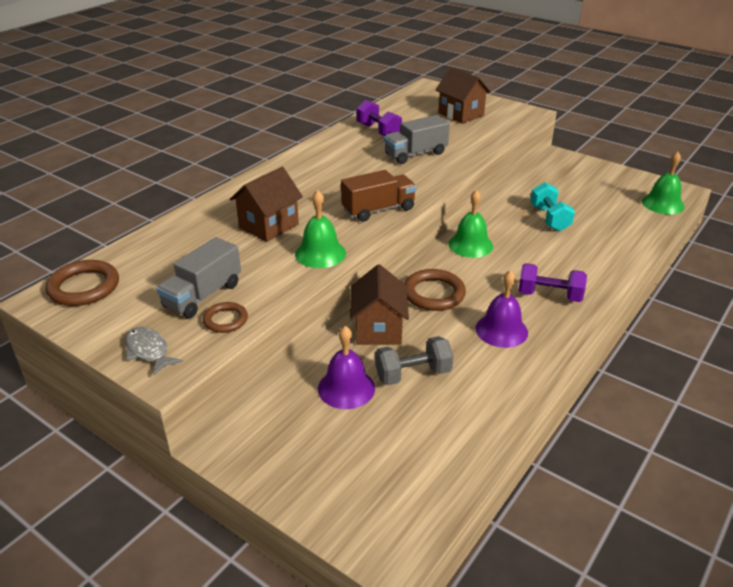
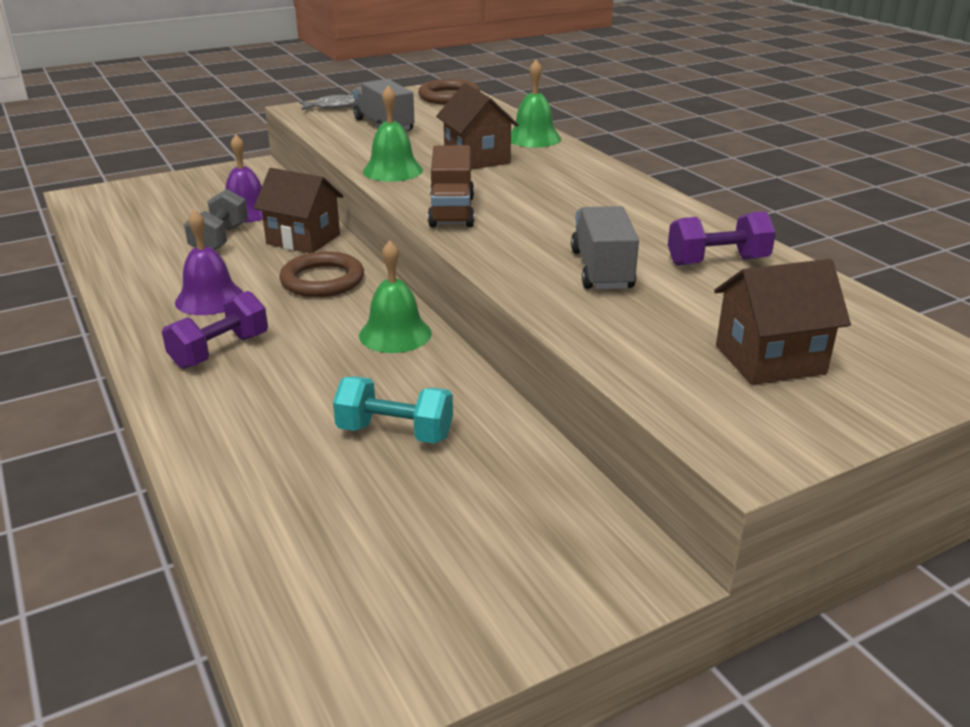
camera: 115 degrees right, 5 degrees down
brown ring [203,302,248,333] -> none
green bell [642,151,685,215] -> green bell moved to [511,60,561,147]

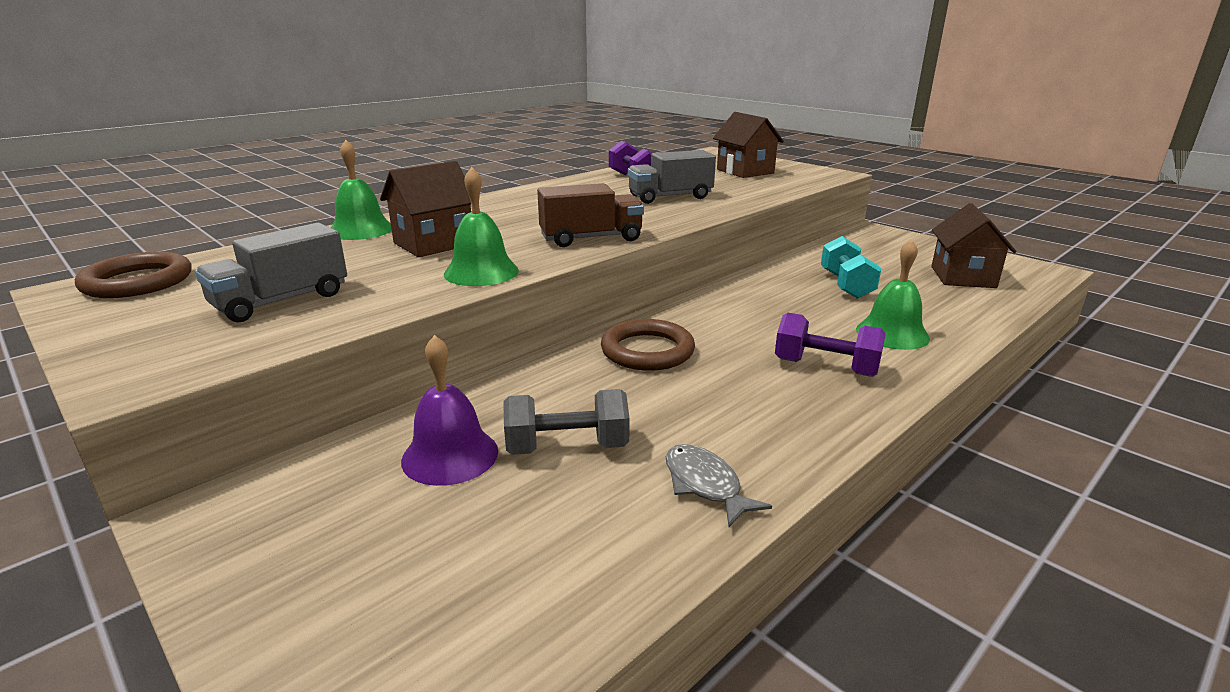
camera: 105 degrees left, 5 degrees down
purple bell [175,209,244,315] -> none
brown house [254,168,344,253] -> brown house moved to [931,203,1017,288]
grey fish [299,94,355,110] -> grey fish moved to [666,444,772,527]
green bell [359,241,432,353] -> green bell moved to [856,239,930,350]

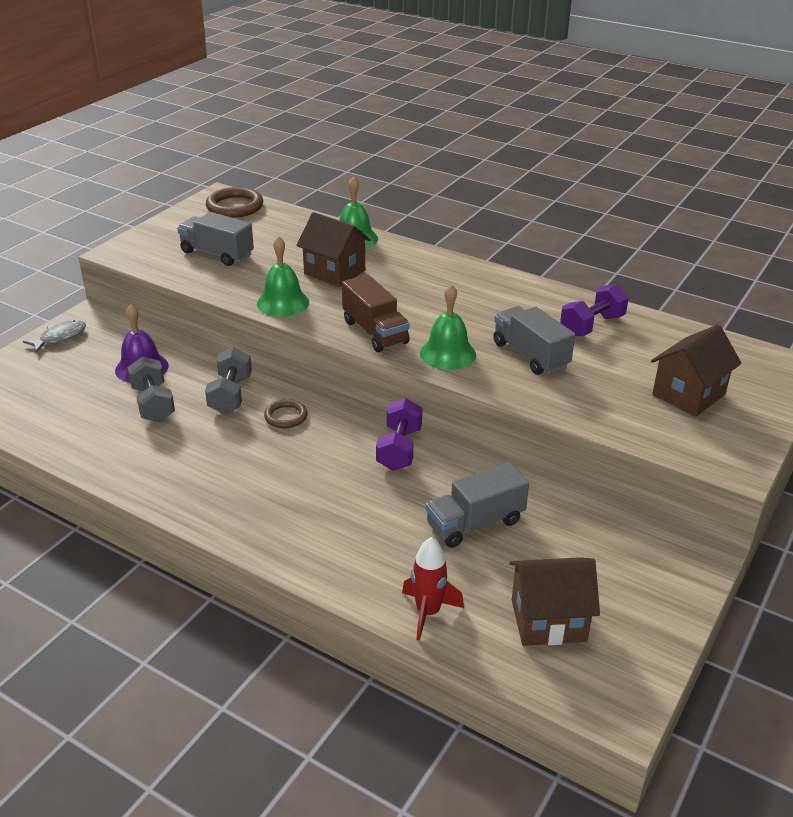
camera: 75 degrees right, 10 degrees up
brown ring [601,319,695,371] -> brown ring [264,399,307,428], size x0.60
grey fish [666,444,772,527] -> grey fish moved to [23,320,86,353]
purple dumbbell [775,312,886,377] -> purple dumbbell moved to [376,398,422,471]
turquoise dumbbell [821,236,881,299] -> grey truck [426,462,529,548]
green bell [856,239,930,350] -> green bell moved to [420,284,476,370]
none -> grey dumbbell [205,347,252,414]
none -> red rocket [402,537,464,641]

